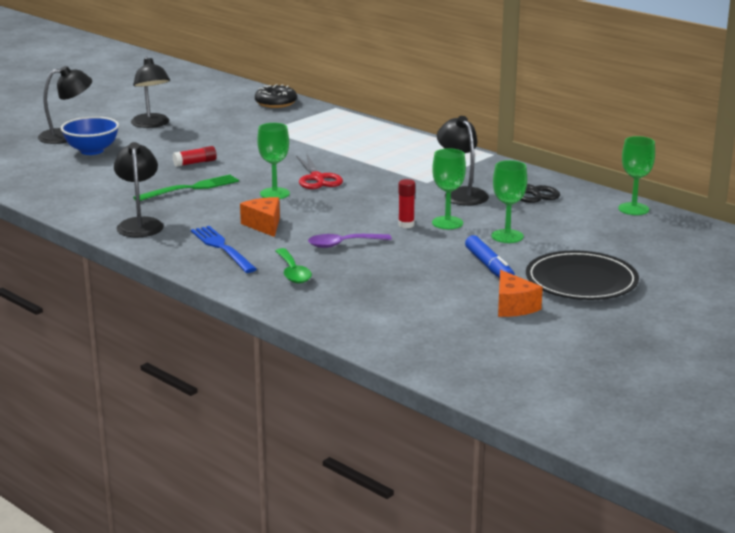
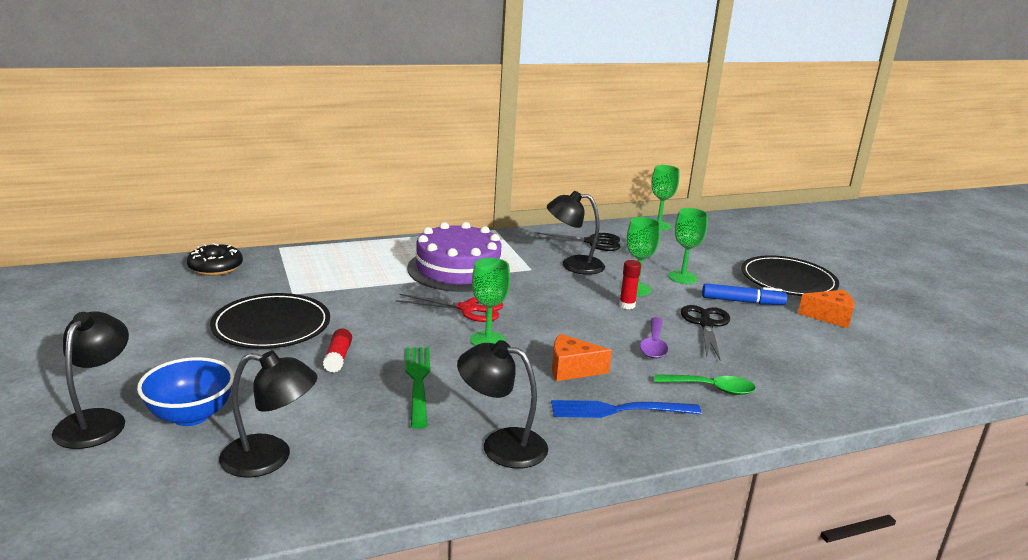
camera: 65 degrees left, 0 degrees up
black lamp [131,57,170,128] -> black lamp moved to [219,351,318,478]
none -> black plate [210,293,330,349]
none -> purple cake [407,222,502,292]
none -> black scissors [681,305,730,360]

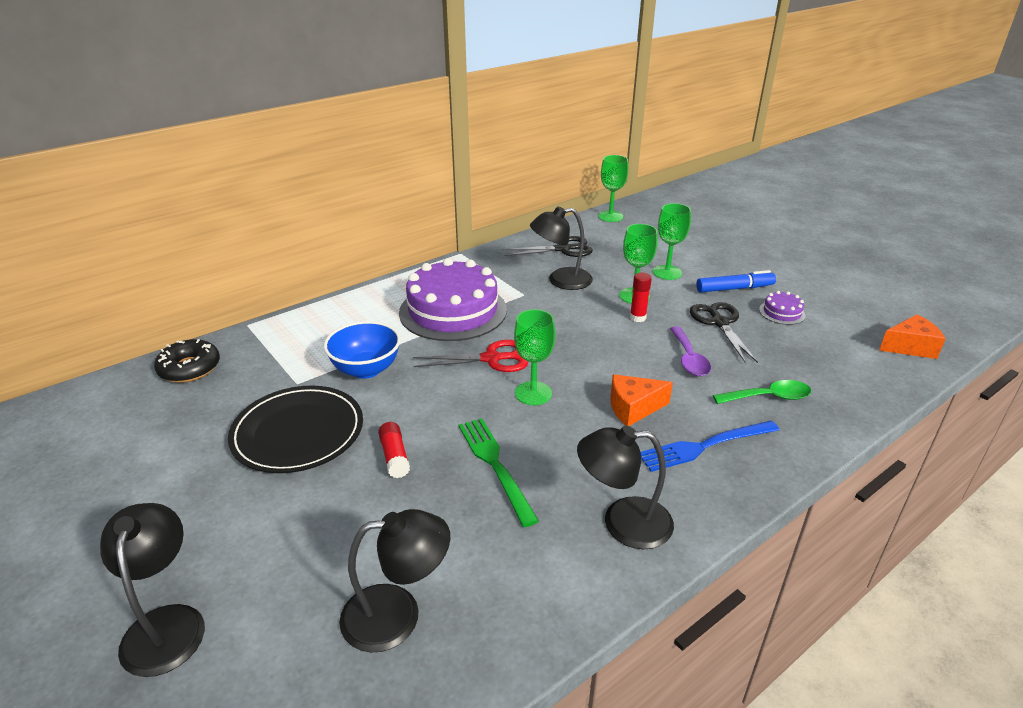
camera: 15 degrees left, 10 degrees up
blue bowl [137,357,234,426] -> blue bowl moved to [324,321,401,379]
black plate [741,255,839,296] -> none
orange cheese [798,290,855,328] -> orange cheese moved to [879,314,946,359]
none -> purple cake [759,291,806,325]

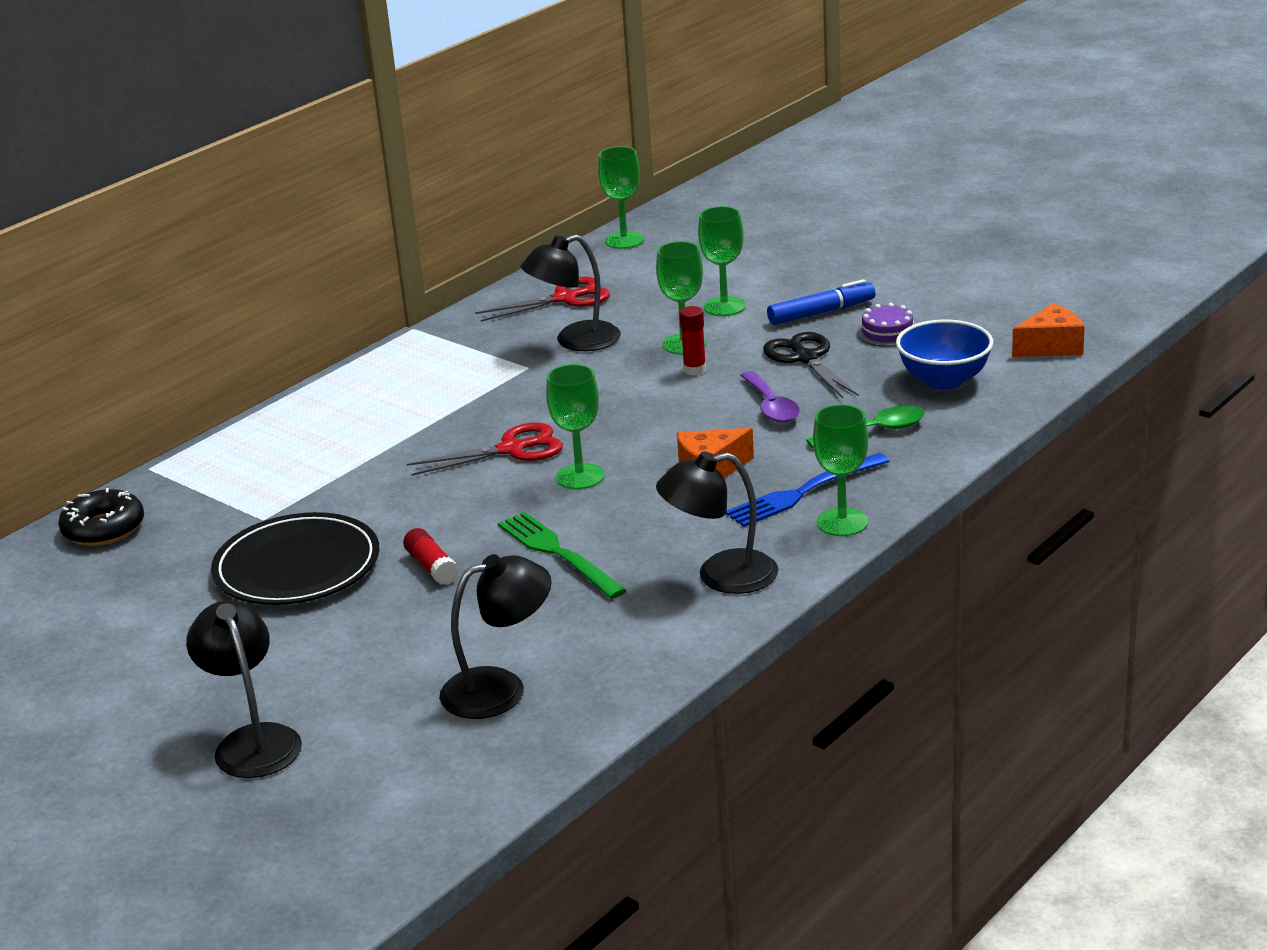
camera: 10 degrees left, 5 degrees down
blue bowl [324,321,401,379] -> blue bowl moved to [896,320,993,390]
purple cake [399,258,507,341] -> none
black scissors [502,236,593,257] -> red scissors [475,276,610,322]
none -> green goblet [813,404,869,536]

